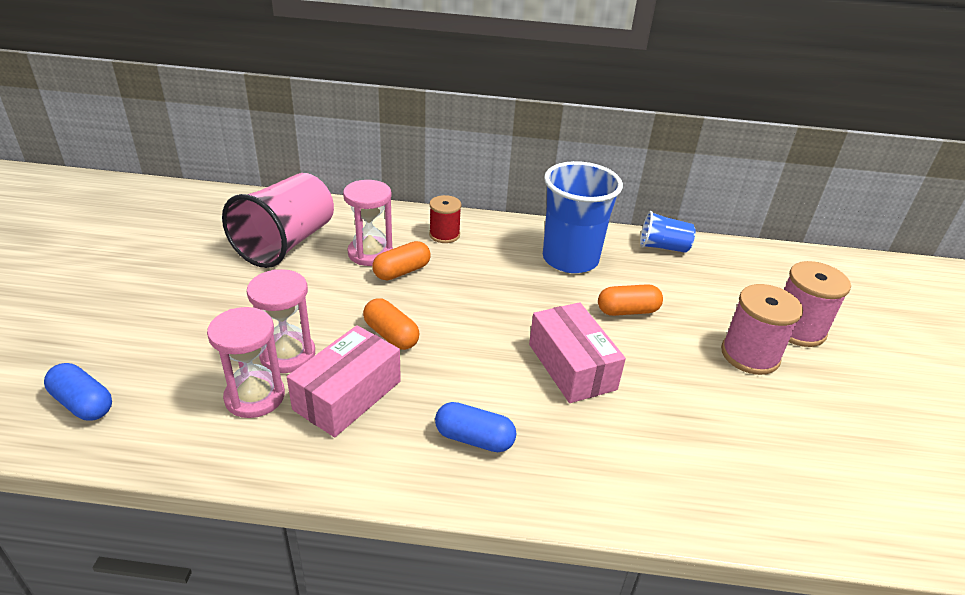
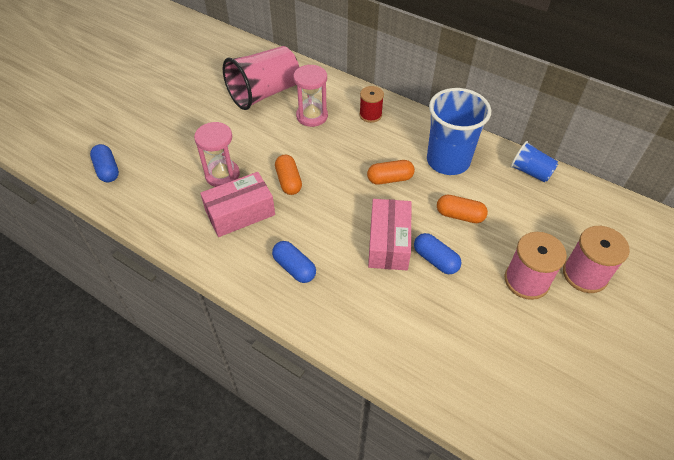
camera: 30 degrees right, 15 degrees up
pink hourglass [207,307,285,418] -> none
orange capsule [372,241,431,280] -> orange capsule moved to [367,160,415,184]
none -> blue capsule [414,233,461,274]

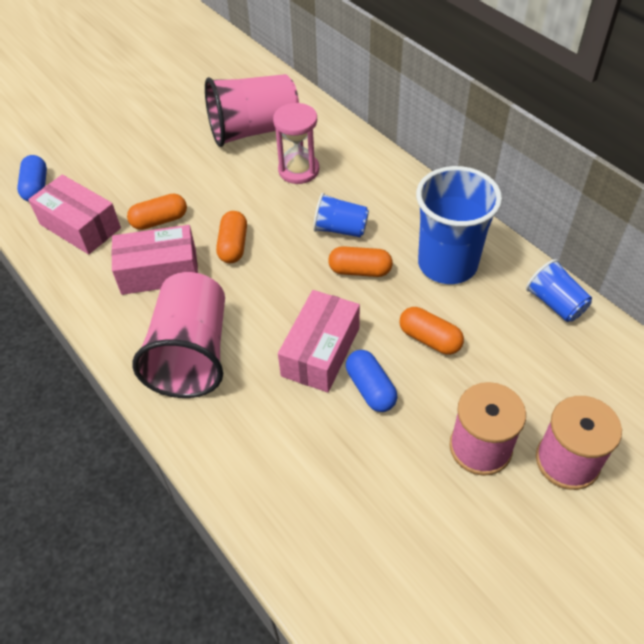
camera: 20 degrees right, 0 degrees up
pink hourglass [194,122,240,187] -> orange capsule [127,194,187,230]
blue capsule [272,241,316,283] -> pink cup [132,272,225,398]
red spool [359,86,384,123] -> none
none -> pink box [28,175,121,254]
none -> blue cup [313,193,369,237]

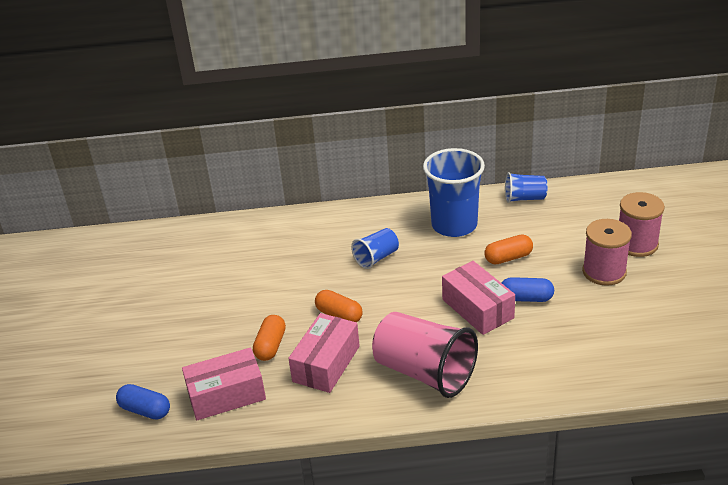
camera: 55 degrees left, 15 degrees down
pink cup [205,74,299,147] -> none
pink hourglass [273,103,319,184] -> none
orange capsule [328,246,393,277] -> none

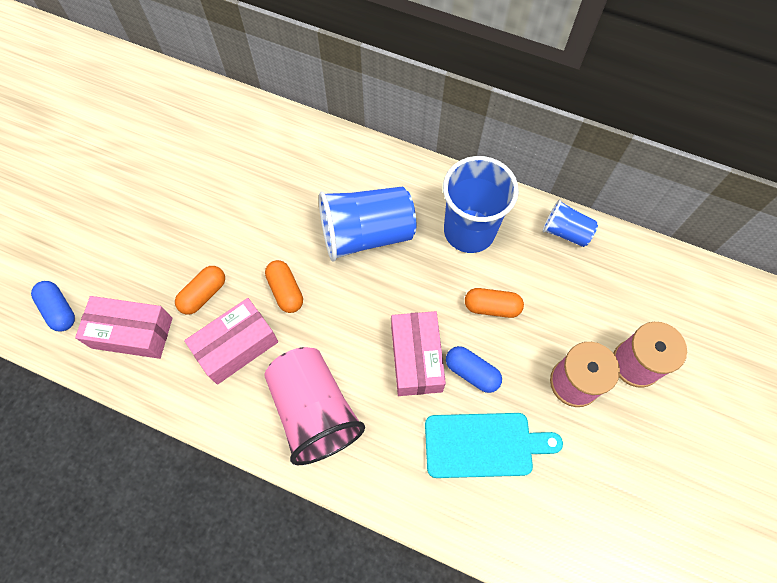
camera: 25 degrees right, 30 degrees up
blue cup [351,228,399,269] -> blue cup [319,187,416,262], size x1.89
none -> turquoise cutting board [425,413,563,478]

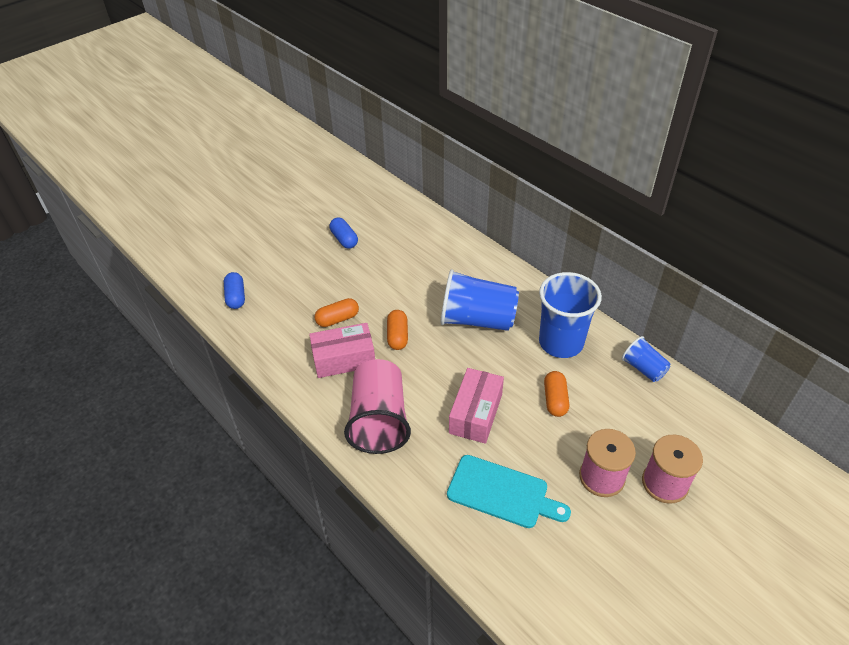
camera: 25 degrees right, 20 degrees down
pink box [75,296,172,359] -> none
blue capsule [446,346,502,393] -> blue capsule moved to [330,217,358,249]
orange capsule [465,288,524,318] -> orange capsule turned 60 degrees clockwise [544,371,569,417]

